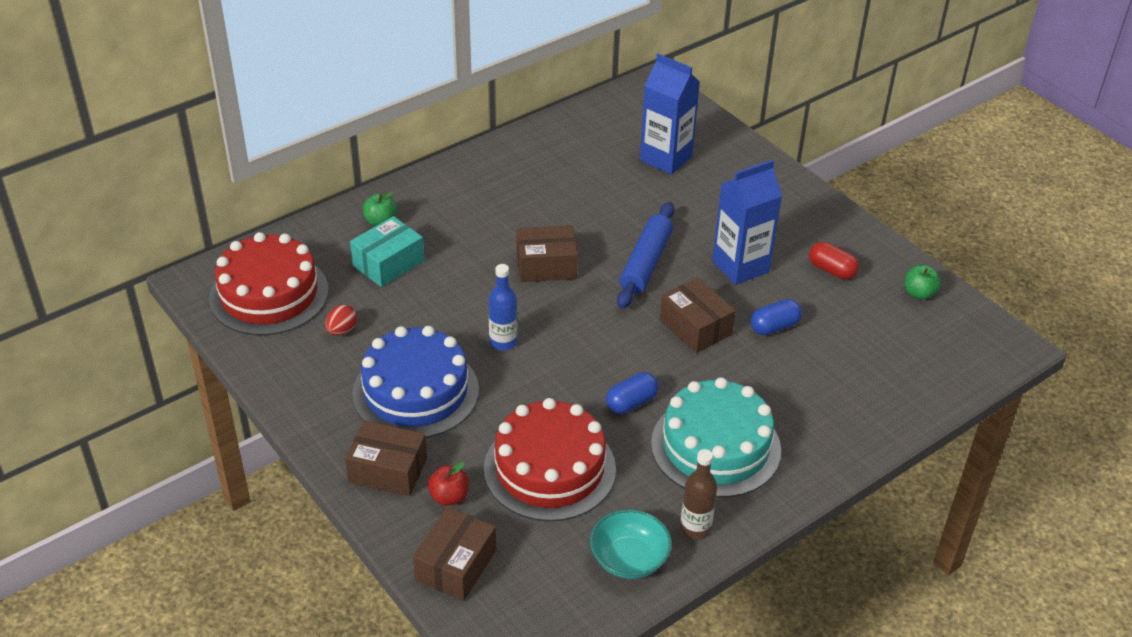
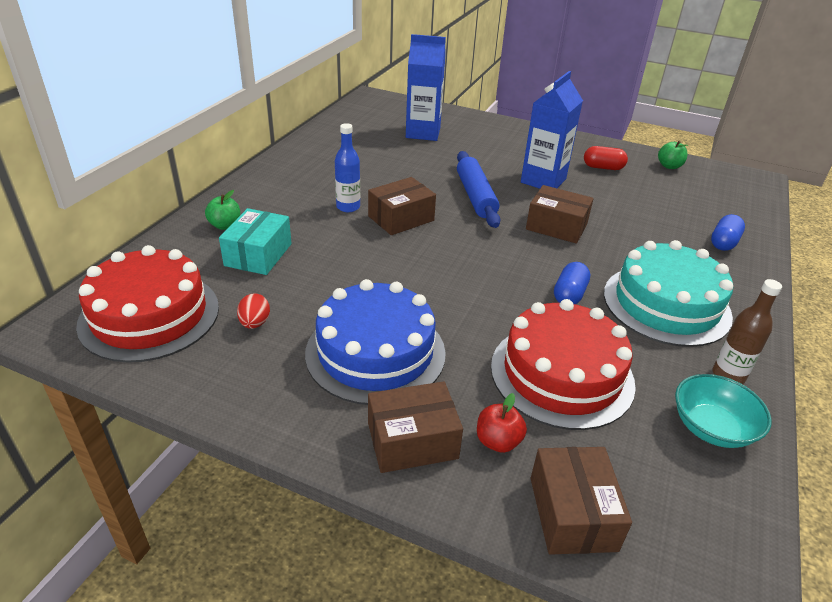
camera: 30 degrees left, 5 degrees down
blue bottle [488,264,517,351] -> blue bottle moved to [335,123,360,212]
blue capsule [750,299,802,335] -> blue capsule moved to [711,214,745,251]

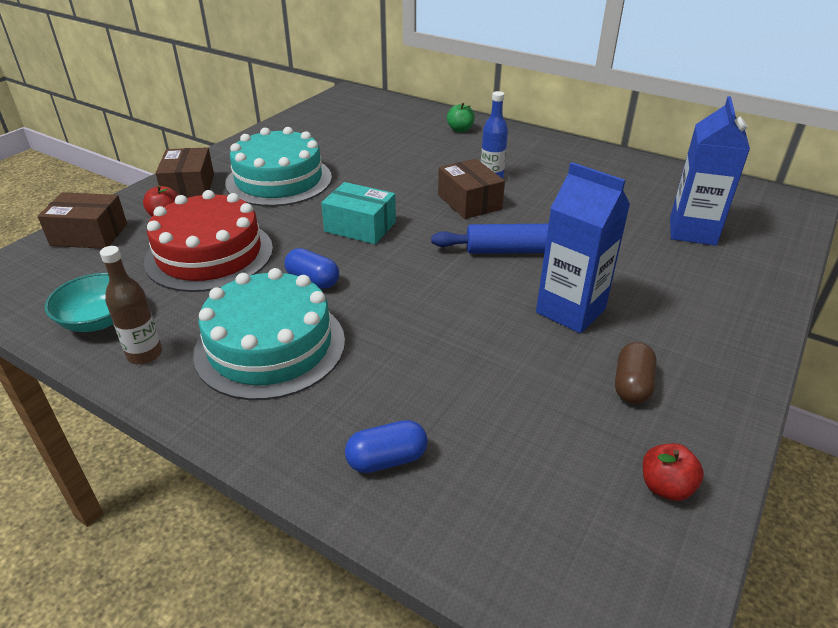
camera: 100 degrees right, 0 degrees up
red cake [76,245,219,363] -> none
turquoise box [219,208,292,275] -> turquoise box moved to [321,182,396,244]
red egg [237,293,270,329] -> none
blue cake [305,279,446,405] -> turquoise cake [225,127,332,207]
brown box [526,185,594,244] -> none
red capsule [584,146,628,170] -> brown capsule [615,342,657,404]
green apple [658,141,688,169] -> red apple [643,443,704,501]
blue capsule [711,214,745,251] -> blue capsule turned 60 degrees counterclockwise [345,420,428,473]

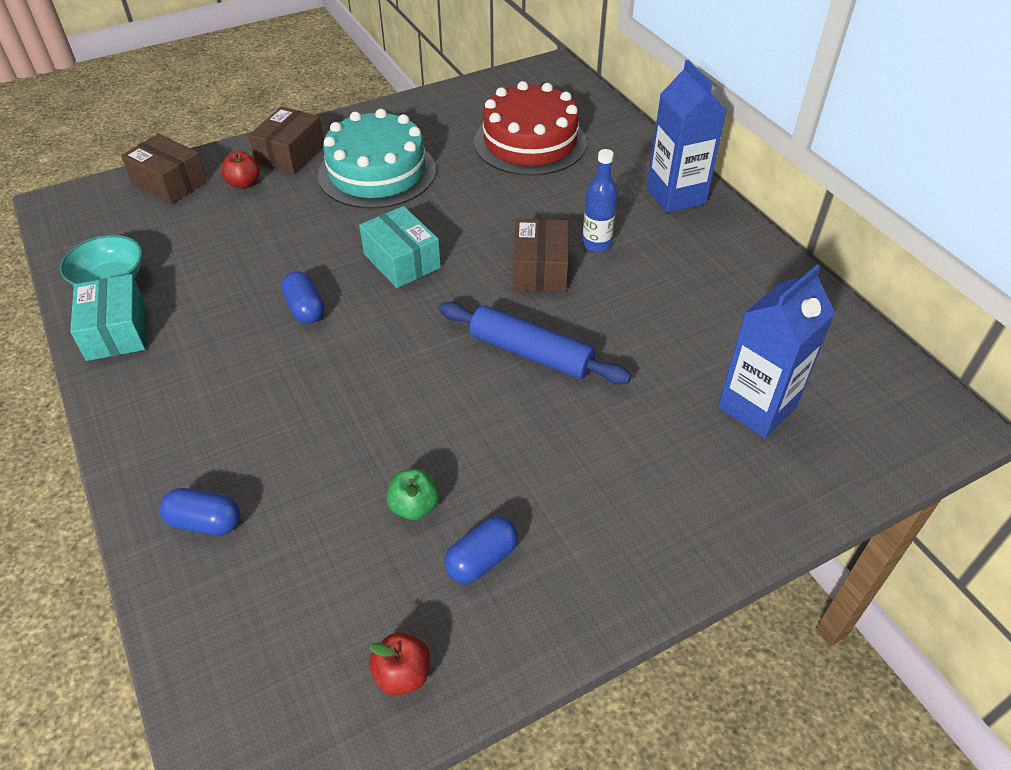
camera: 30 degrees right, 10 degrees up
brown bottle [100,246,162,364] -> turquoise box [70,274,145,361]
red cake [144,190,273,292] -> red cake moved to [474,81,587,176]
turquoise cake [193,268,345,400] -> none
green apple [447,103,475,132] -> green apple moved to [387,469,439,520]
blue carton [536,162,630,333] -> blue carton moved to [647,60,727,213]
brown capsule [615,342,657,404] -> blue capsule [444,516,518,584]

